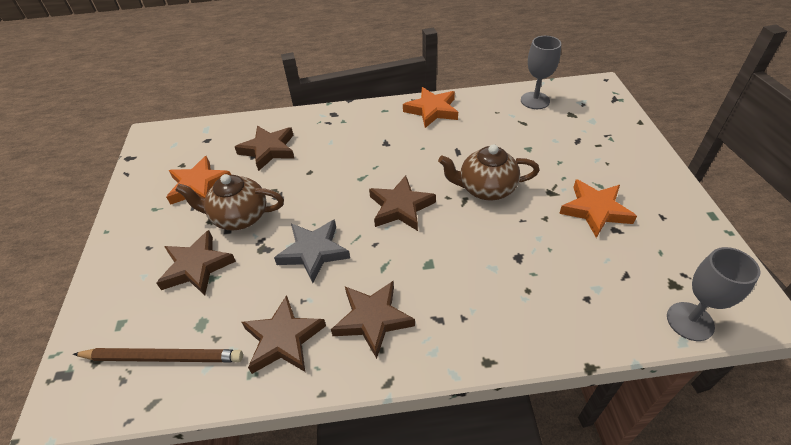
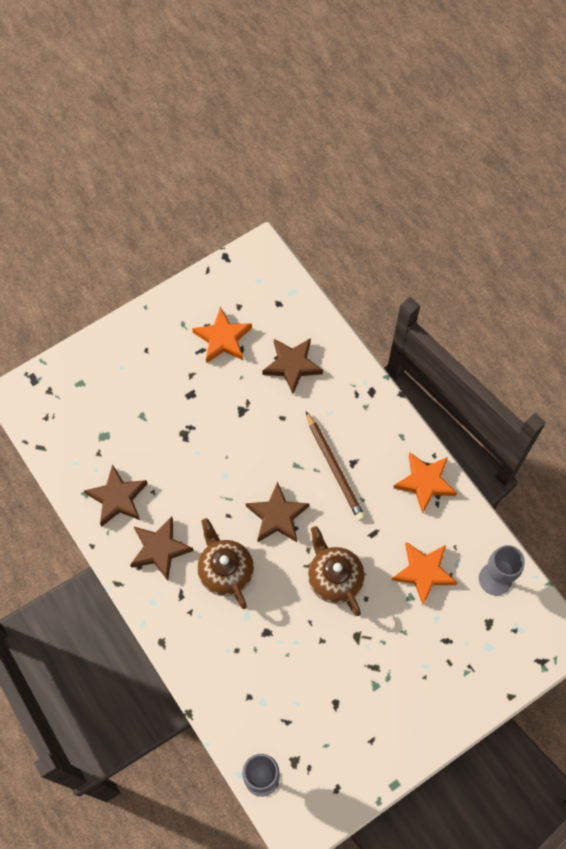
camera: 60 degrees right, 20 degrees up
brown pencil [73,348,243,362] -> brown pencil moved to [306,411,365,521]
brown star [156,230,236,295] -> none
brown teapot [175,174,284,231] -> brown teapot moved to [197,518,254,609]
grey star [274,219,350,283] -> none
orange star [559,179,637,238] -> orange star moved to [392,542,457,605]

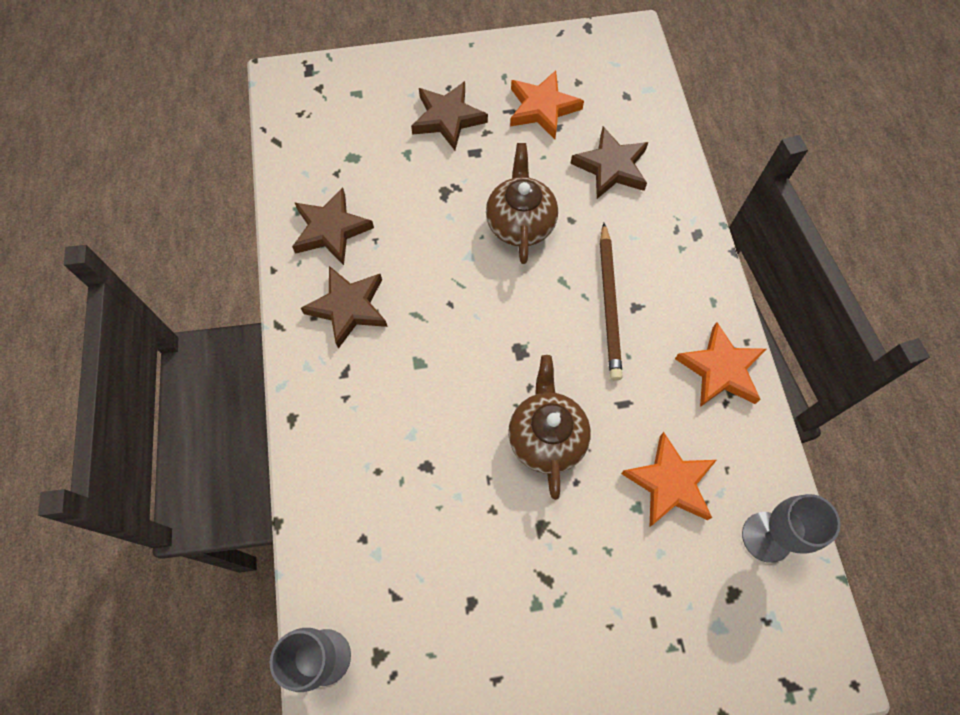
camera: 25 degrees right, 0 degrees up
brown teapot [197,518,254,609] -> brown teapot moved to [486,143,558,264]
brown star [246,482,309,542] -> brown star moved to [411,81,488,150]

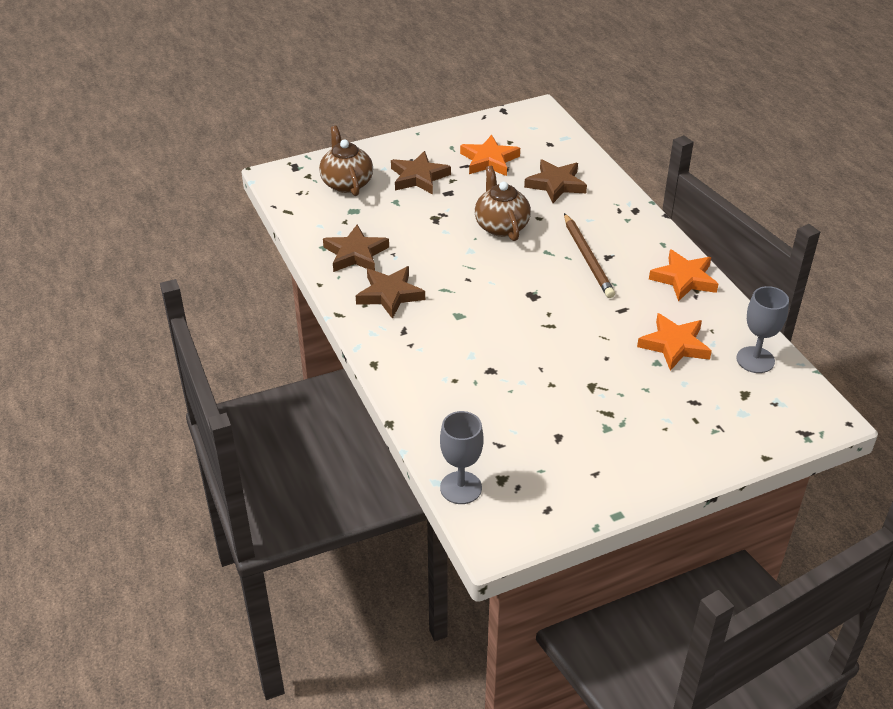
camera: 15 degrees left, 25 degrees down
brown teapot [508,355,591,500] -> brown teapot moved to [319,126,373,196]

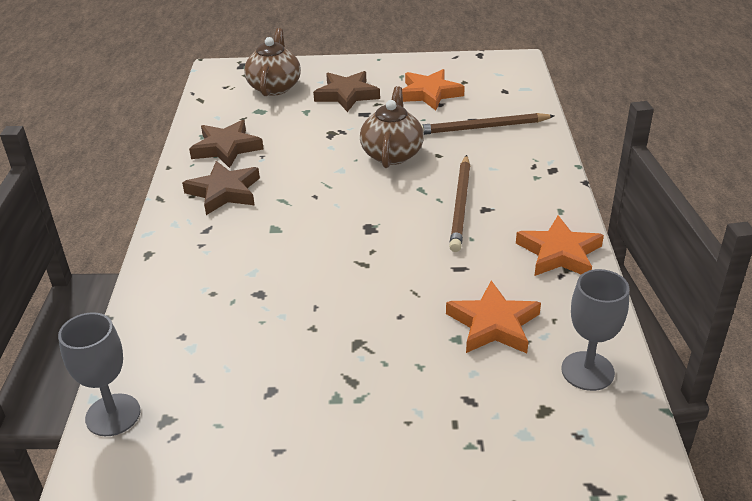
camera: 25 degrees right, 5 degrees down
brown star [524,159,587,203] -> brown pencil [421,113,554,135]

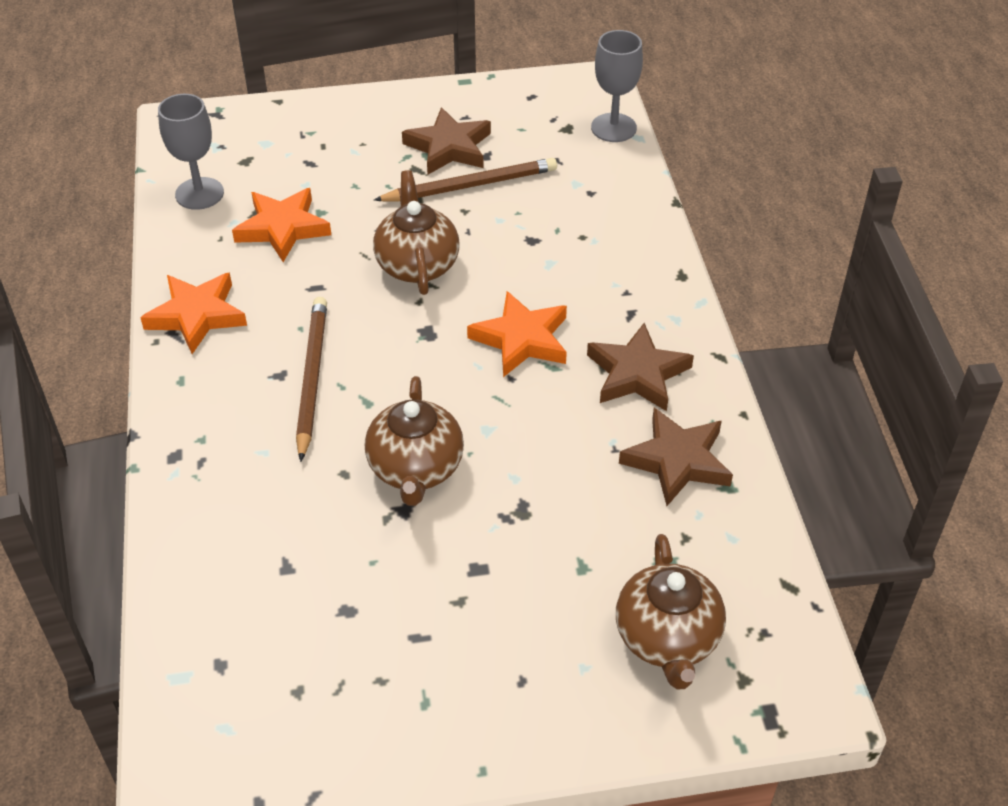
camera: 170 degrees right, 10 degrees up
brown star [313,71,380,112] -> brown star moved to [402,107,491,174]
orange star [402,69,465,110] -> orange star moved to [467,291,567,377]
brown pencil [421,113,554,135] -> brown pencil moved to [374,158,557,201]
none -> brown teapot [373,170,460,295]

